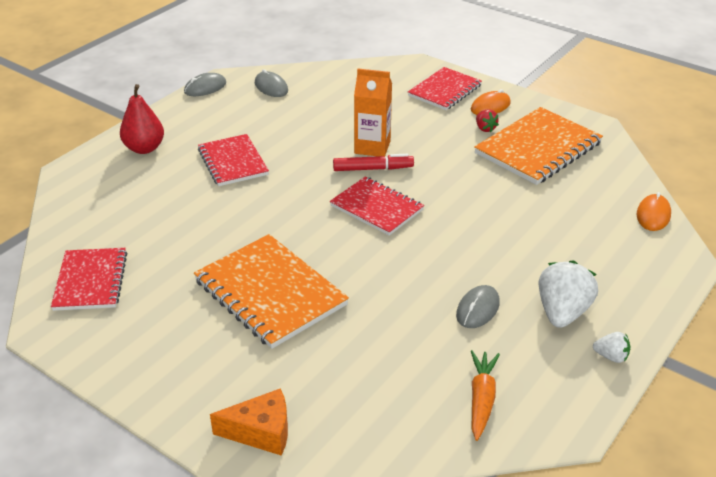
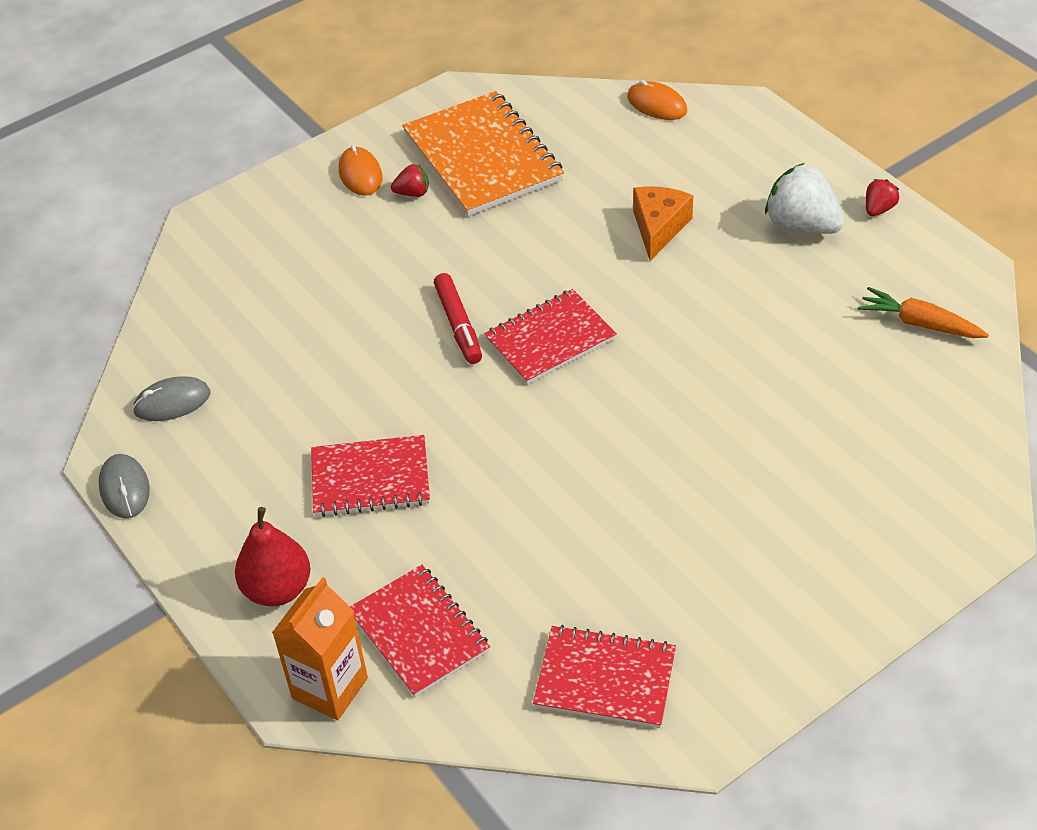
camera: 70 degrees left, 10 degrees up
orange notebook [194,234,349,349] -> none
orange cheese [210,388,288,456] -> orange cheese moved to [633,187,693,261]
red marker [333,154,414,171] -> red marker turned 150 degrees clockwise [434,273,482,364]
orange carton [354,69,392,156] -> orange carton moved to [272,577,368,720]
red notebook [408,67,482,110] -> red notebook moved to [350,565,490,697]
grey mouse [456,285,500,328] -> none
white strawberry [593,332,631,363] -> red strawberry [866,179,899,216]

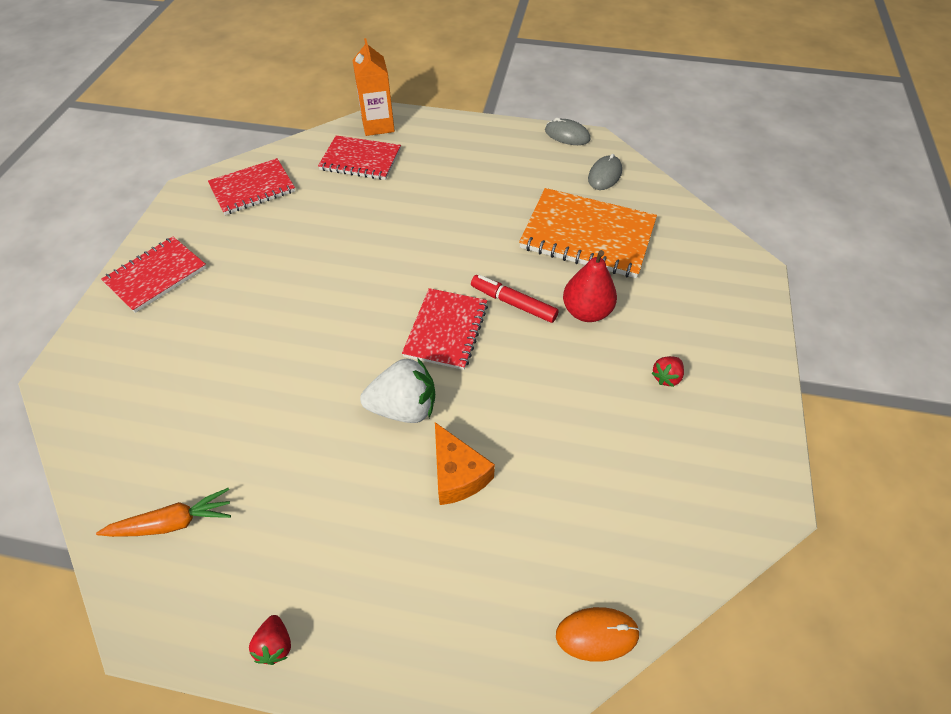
camera: 135 degrees right, 5 degrees up
red pear [235,507,310,606] -> red pear moved to [563,250,617,322]
red notebook [311,435,430,517] -> red notebook moved to [101,237,207,313]
orange mouse [339,145,382,196] -> none
orange notebook [402,91,564,216] -> orange notebook moved to [519,188,657,278]
white strawberry [765,163,844,234] -> white strawberry moved to [360,359,435,423]

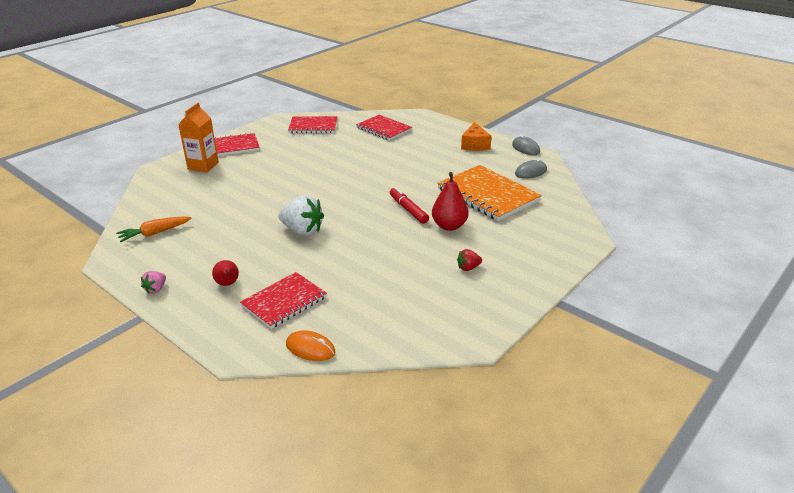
camera: 30 degrees right, 20 degrees down
orange carrot [96,488,231,537] -> orange carrot turned 135 degrees clockwise [116,216,192,242]
red strawberry [249,615,291,665] -> pink strawberry [141,271,166,294]
orange carton [352,38,395,136] -> orange carton moved to [178,103,219,172]
red notebook [402,288,488,370] -> red notebook moved to [240,272,327,329]
orange cheese [435,422,495,505] -> orange cheese moved to [461,122,491,151]
none -> red pear [212,260,239,286]

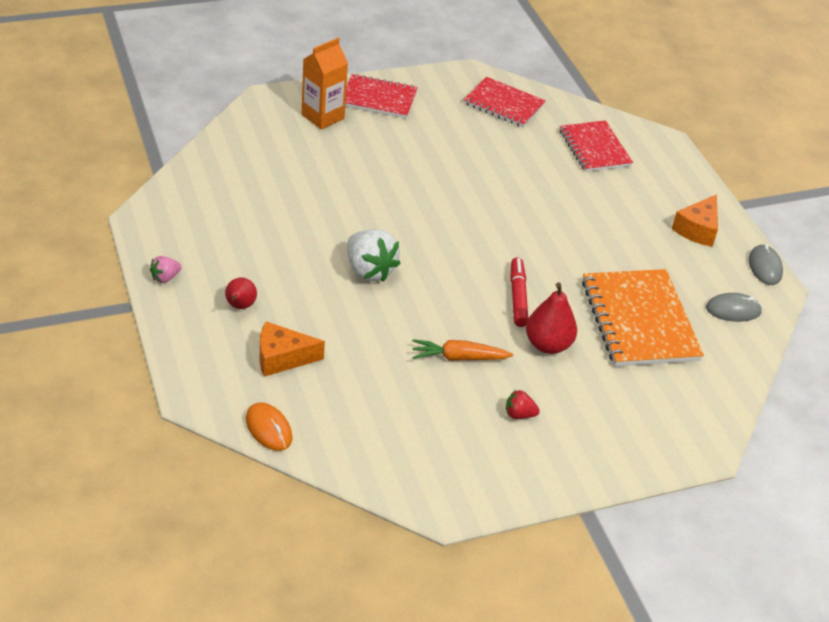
camera: 25 degrees right, 10 degrees up
orange carrot [116,216,192,242] -> orange carrot moved to [412,339,513,361]
red notebook [240,272,327,329] -> orange cheese [260,321,325,377]

